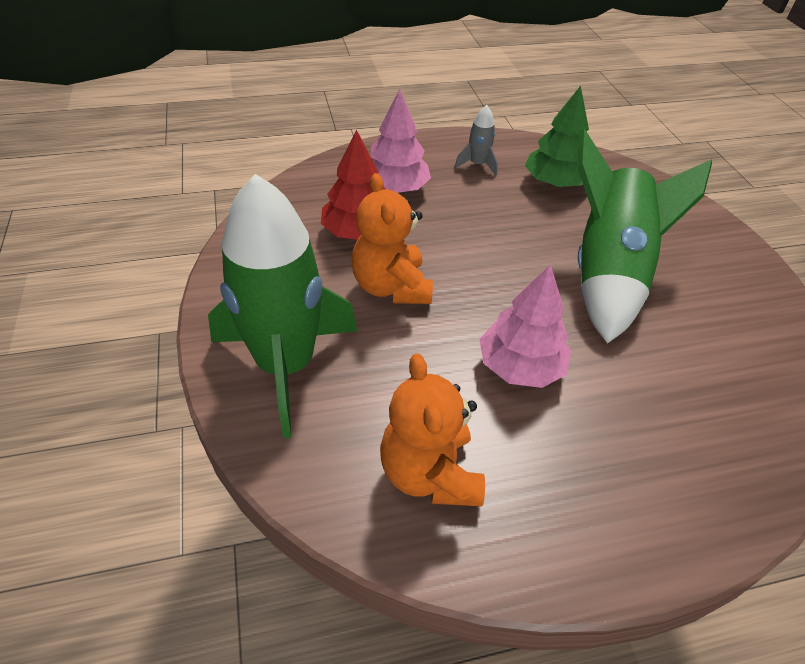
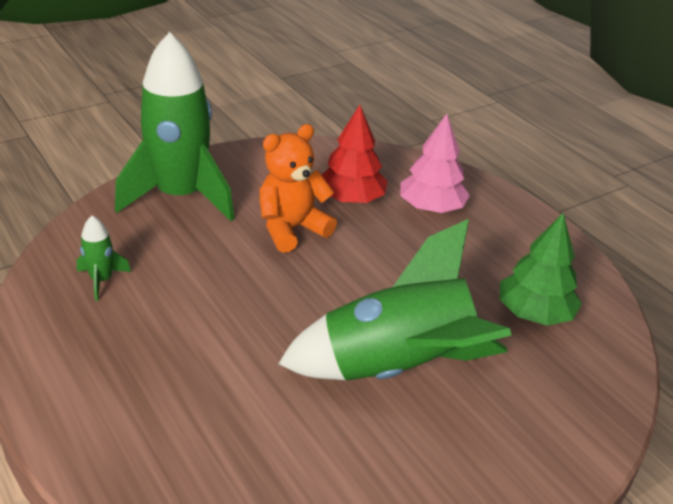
camera: 70 degrees right, 10 degrees down
orange teddy bear [380,353,485,506] -> green rocket [77,216,131,301]
grey rocket [455,105,498,175] -> none
pink tree [479,264,571,388] -> none

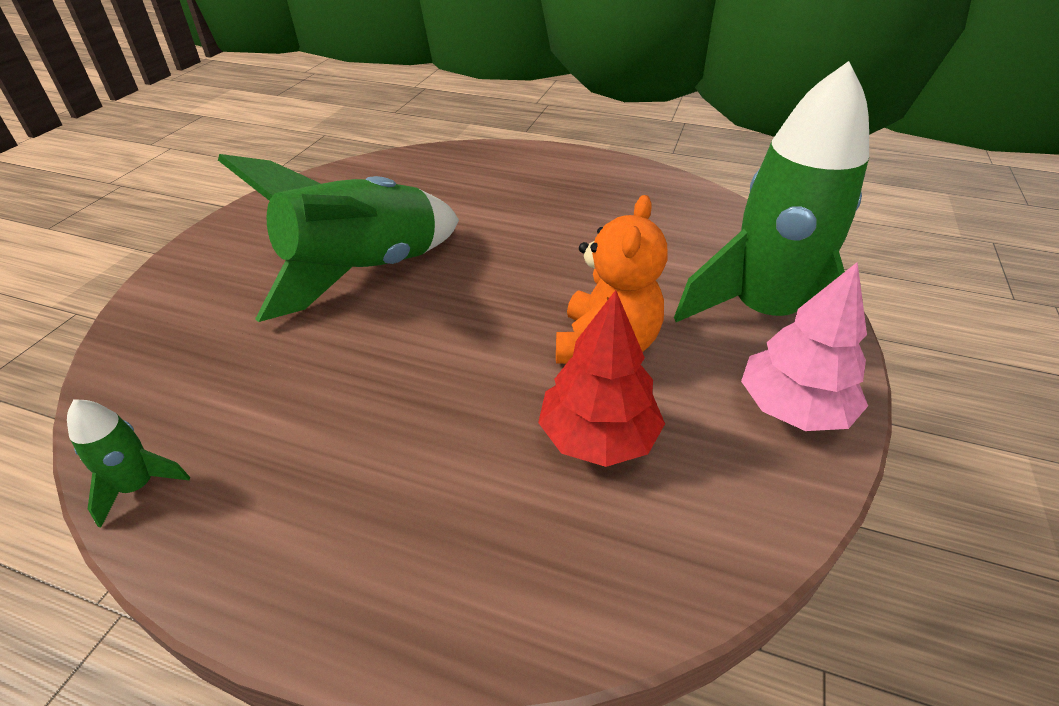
camera: 145 degrees right, 5 degrees up
green rocket [77,216,131,301] -> green rocket moved to [67,399,190,528]
pink tree [400,114,470,213] -> pink tree moved to [741,262,868,431]
green tree [499,213,582,326] -> none

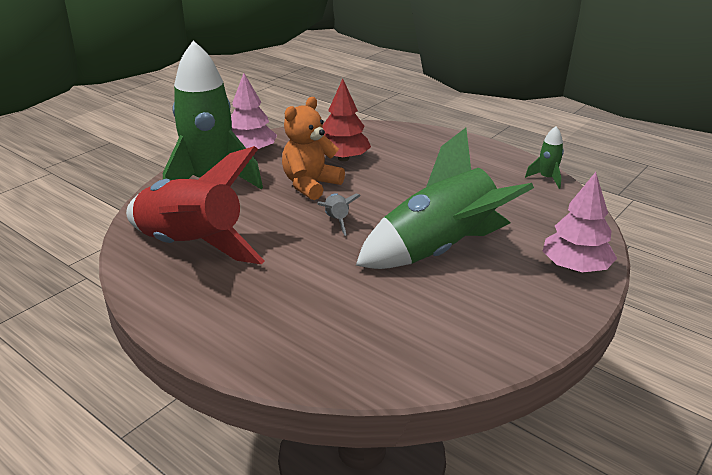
camera: 160 degrees left, 10 degrees down
none -> red rocket [126,146,265,264]
none -> grey rocket [317,193,361,236]
none -> pink tree [543,172,617,273]

